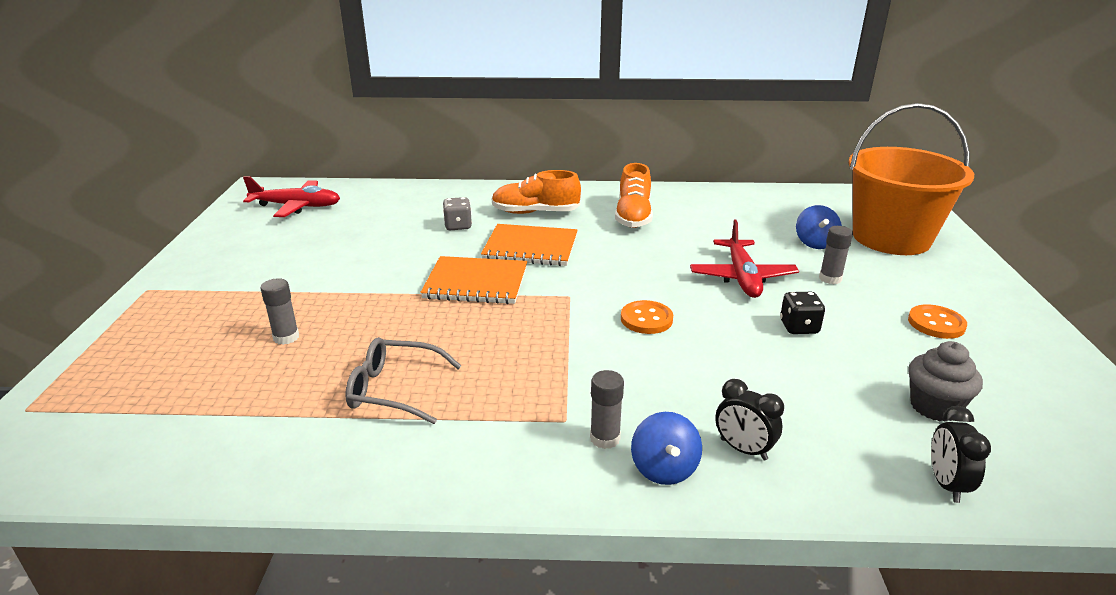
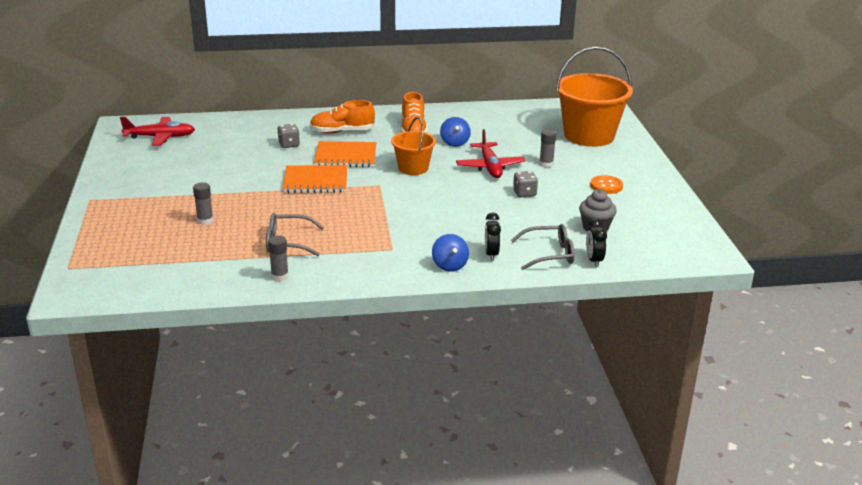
camera: 10 degrees left, 0 degrees up
grey glue stick [590,370,624,449] -> grey glue stick moved to [268,235,289,281]
orange button [621,300,673,334] -> none
black clock [715,379,784,460] -> black clock turned 60 degrees clockwise [485,212,501,261]
black dice [780,292,825,334] -> grey dice [513,171,538,197]
blue spinning top [796,205,842,249] -> blue spinning top moved to [440,117,471,147]
none -> orange bucket [391,117,436,175]
none -> grey glasses [511,224,575,270]

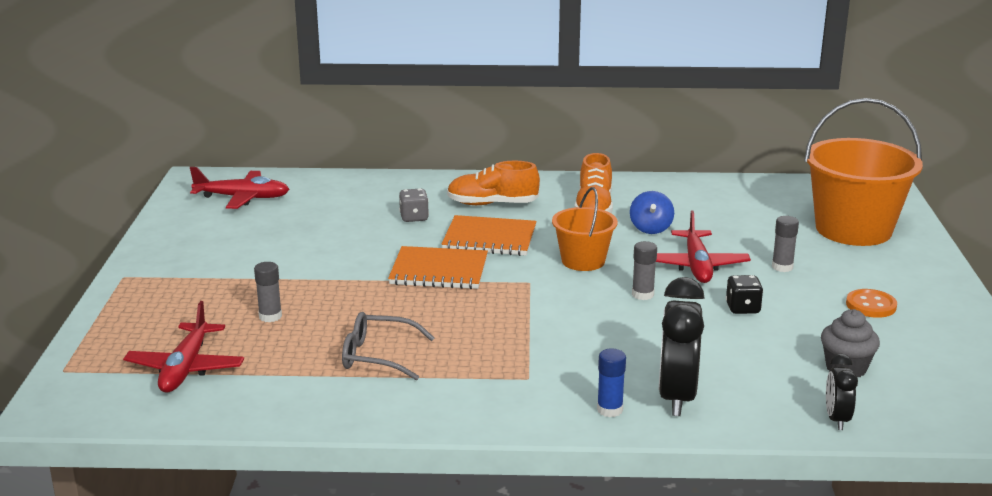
camera: 10 degrees right, 5 degrees down
grey glue stick [268,235,289,281] -> grey glue stick moved to [632,241,657,300]
blue spinning top [432,234,469,272] -> blue glue stick [597,349,626,417]
black clock [485,212,501,261] -> black clock [658,277,705,416], size x1.86
grey glasses [511,224,575,270] -> none
grey dice [513,171,538,197] -> black dice [726,275,763,314]
none -> red plane [123,301,244,393]

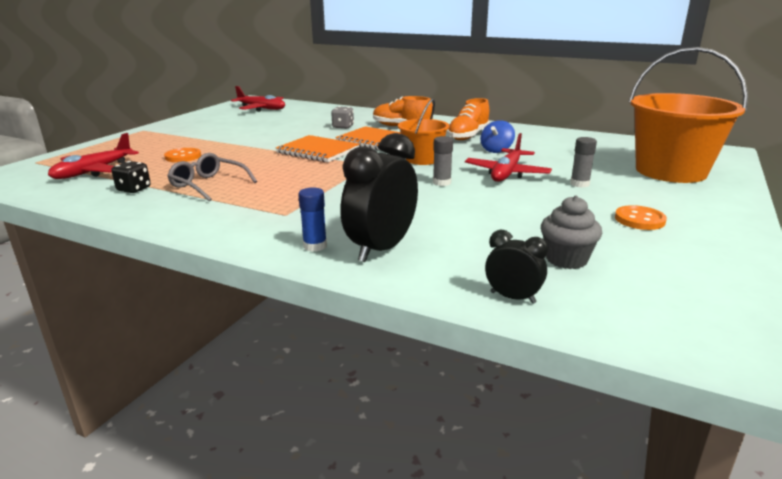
camera: 25 degrees right, 0 degrees up
grey glue stick [254,262,282,322] -> orange button [164,148,201,162]
black dice [726,275,763,314] -> black dice moved to [111,161,151,193]
black clock [826,354,858,430] -> black clock turned 90 degrees clockwise [485,230,548,304]

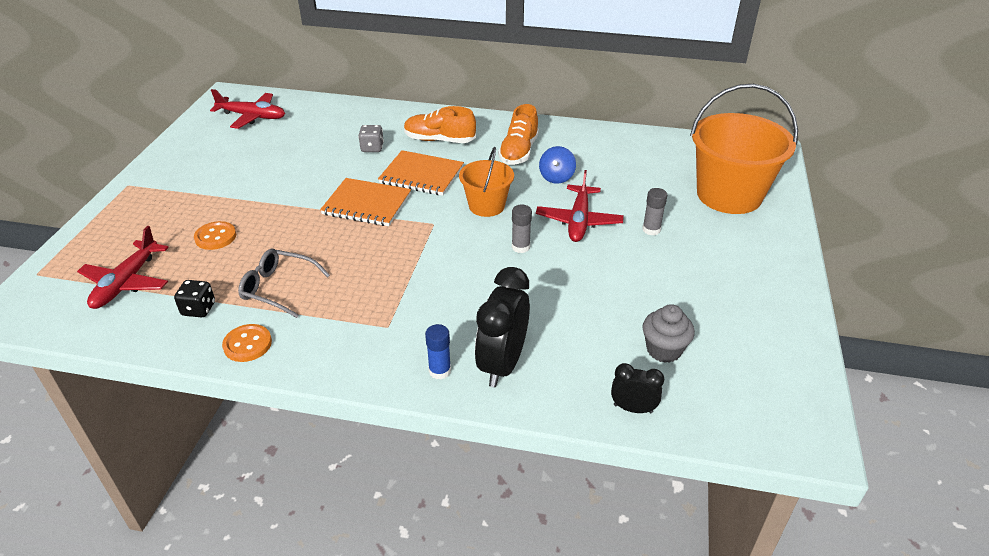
camera: 15 degrees left, 15 degrees up
orange button [615,205,667,230] -> orange button moved to [222,324,272,362]

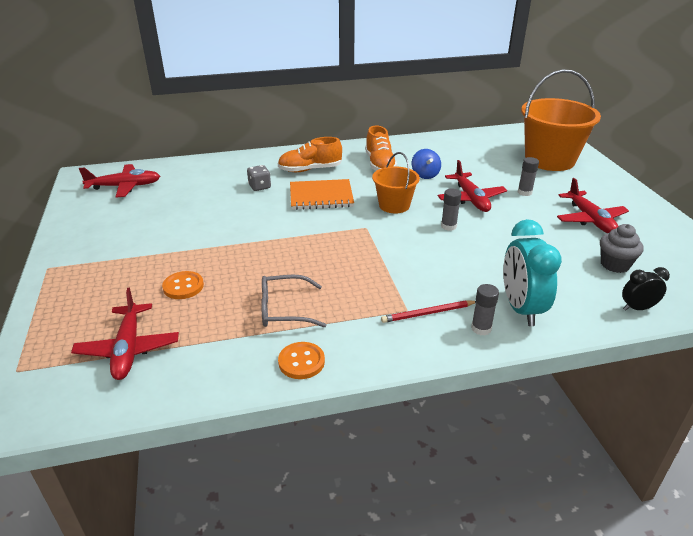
camera: 25 degrees left, 5 degrees down
black dice [174,280,215,318] -> none
orange notebook [320,178,411,226] -> none
blue glue stick [425,324,451,380] -> grey glue stick [471,284,499,336]
black clock [475,267,530,387] -> turquoise clock [503,219,562,326]
none -> red pencil [381,300,476,323]
none -> red plane [557,178,629,233]

